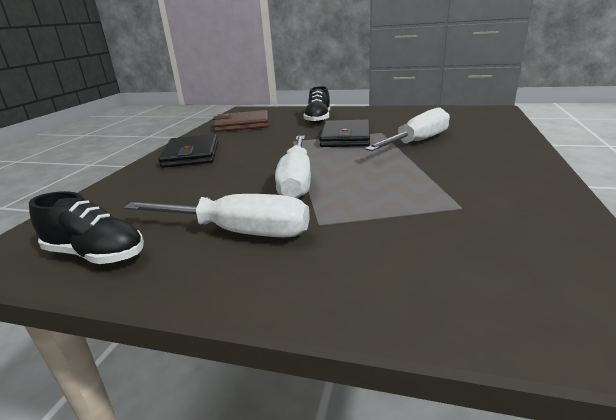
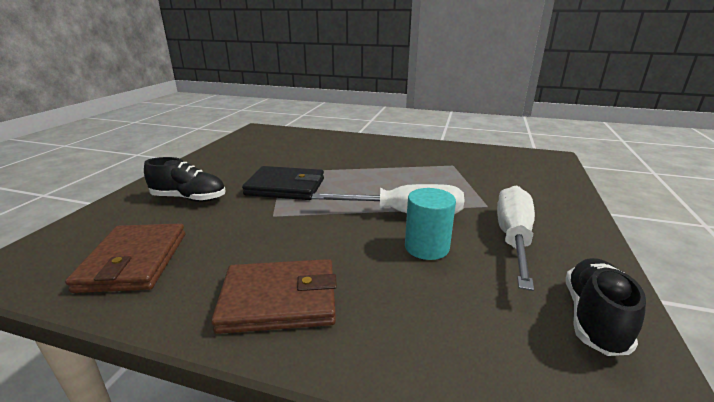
camera: 90 degrees left, 0 degrees up
black wallet [158,134,218,168] -> brown wallet [211,259,337,334]
white screwdriver [365,107,450,151] -> none
none -> turquoise cylinder [405,188,456,260]

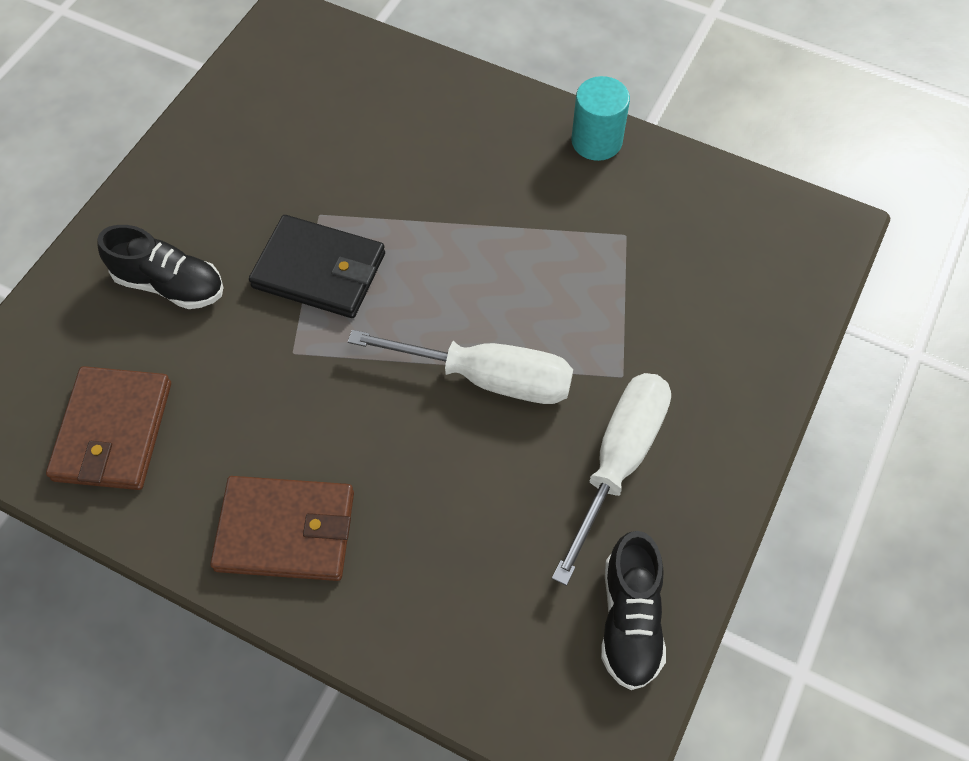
camera: 10 degrees right, 35 degrees up
turquoise cylinder [405,188,456,260] -> turquoise cylinder moved to [571,76,630,161]
black shoe [566,258,646,356] -> black shoe turned 150 degrees clockwise [601,531,666,690]

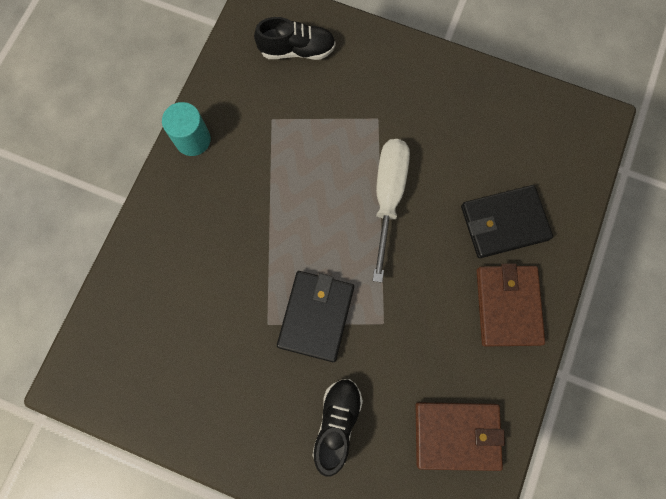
camera: 95 degrees left, 15 degrees up
white screwdriver [552,373,671,586] -> none
black shoe [601,531,666,690] -> black shoe moved to [254,17,336,60]
none -> black wallet [461,185,553,258]

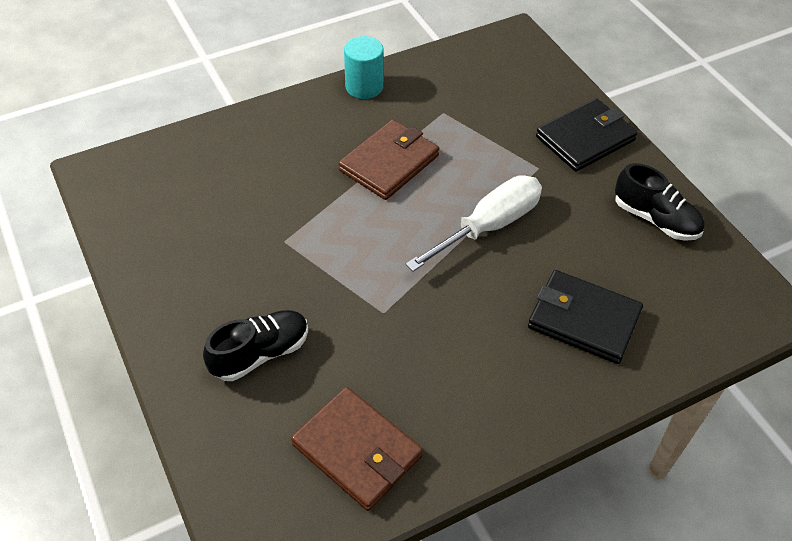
camera: 40 degrees right, 25 degrees down
black shoe [254,17,336,60] -> black shoe moved to [615,163,705,241]
black wallet [277,271,354,362] -> black wallet moved to [536,98,638,172]
brown wallet [477,263,545,346] -> brown wallet moved to [339,119,439,200]

